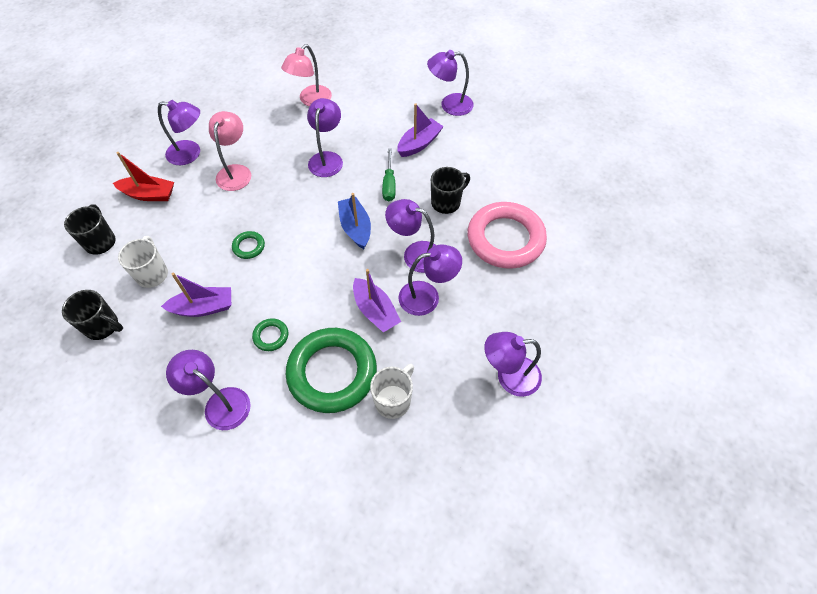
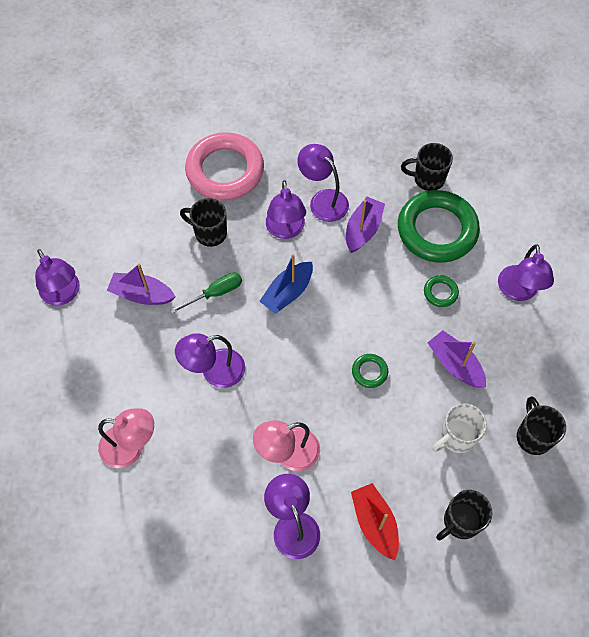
camera: 120 degrees left, 5 degrees up
white mug [370,364,414,419] -> black mug [401,143,453,191]
purple lamp [484,332,542,397] -> none

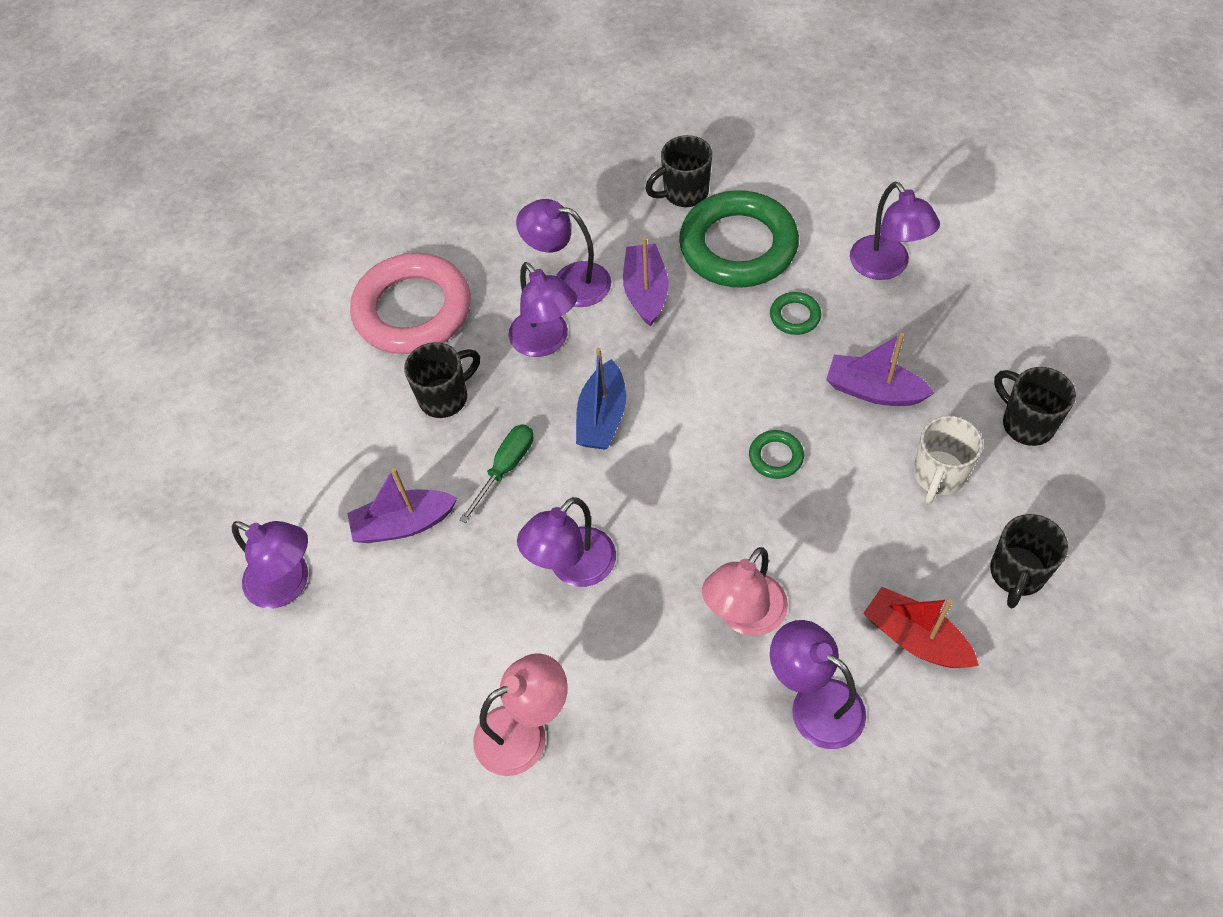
camera: 25 degrees left, 5 degrees down
black mug [180,198,227,247] -> black mug turned 150 degrees clockwise [404,342,480,418]

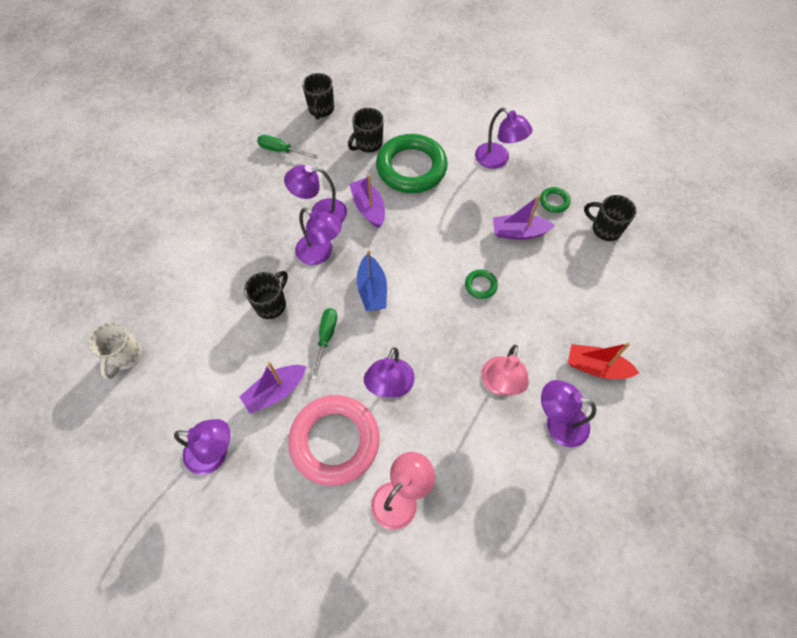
camera: 25 degrees left, 5 degrees up
pink ring [350,253,471,354] -> pink ring moved to [288,395,380,486]
green ring [770,292,821,335] -> green ring moved to [540,187,571,213]
white mug [913,415,983,504] -> white mug moved to [88,322,142,380]
black mug [990,514,1068,608] -> black mug moved to [302,73,334,120]
none -> green screwdriver [257,135,318,159]

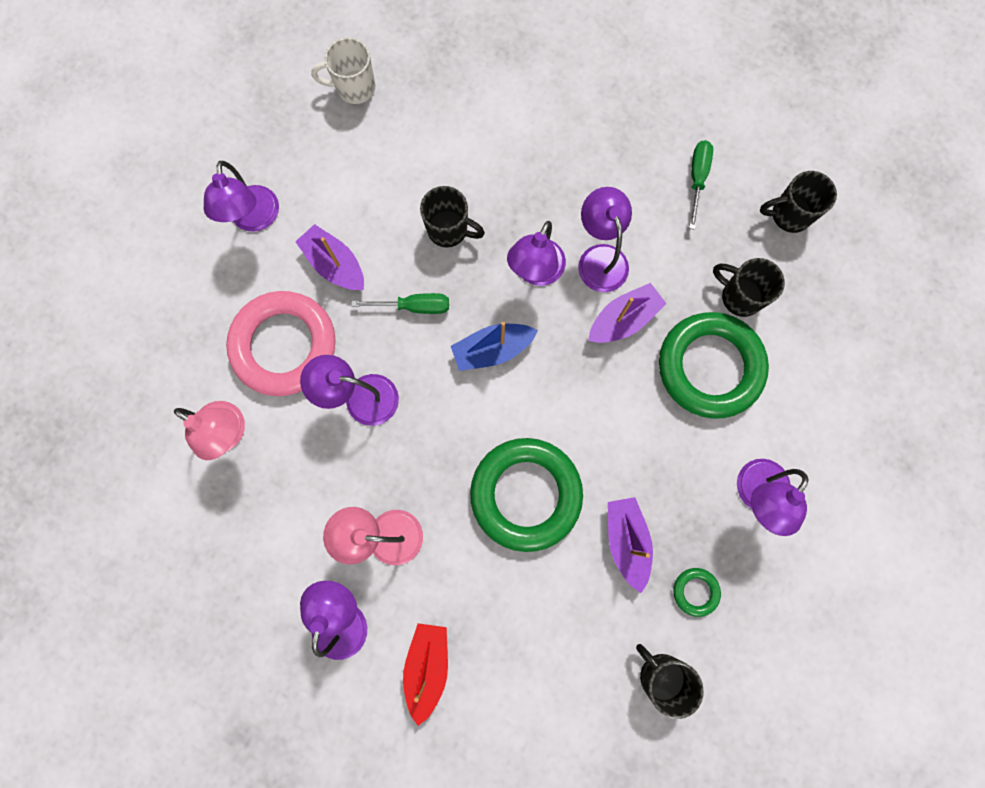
camera: 80 degrees right, 15 degrees up
green ring [465,269,498,299] -> green ring [470,438,583,552], size x2.42
black mug [584,195,636,241] -> black mug turned 60 degrees counterclockwise [636,644,704,719]

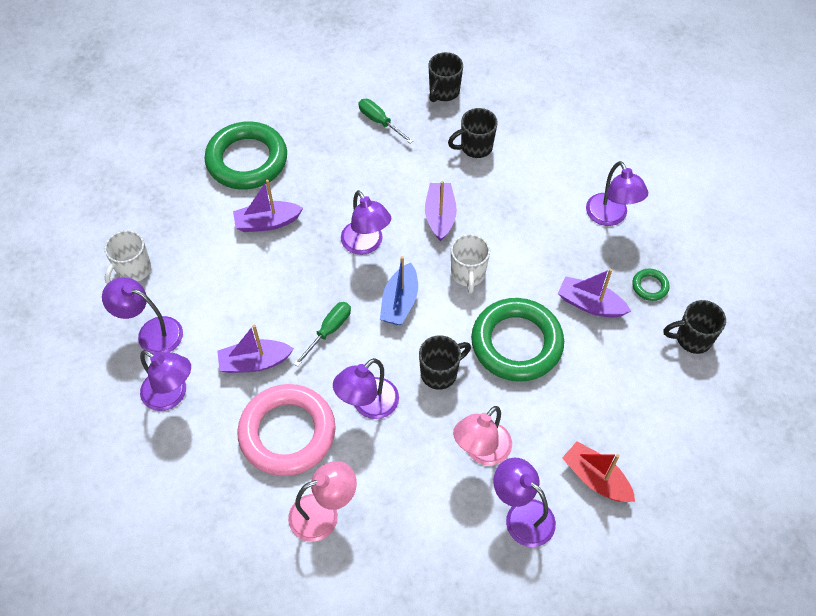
camera: 55 degrees left, 20 degrees down
black mug [420,186,485,247] -> black mug moved to [419,335,471,390]
purple lamp [578,187,632,292] -> purple lamp moved to [102,278,183,354]
green ring [659,312,769,419] -> green ring moved to [204,122,287,190]
none -> purple boat [233,180,303,232]
none -> white mug [451,234,490,294]

